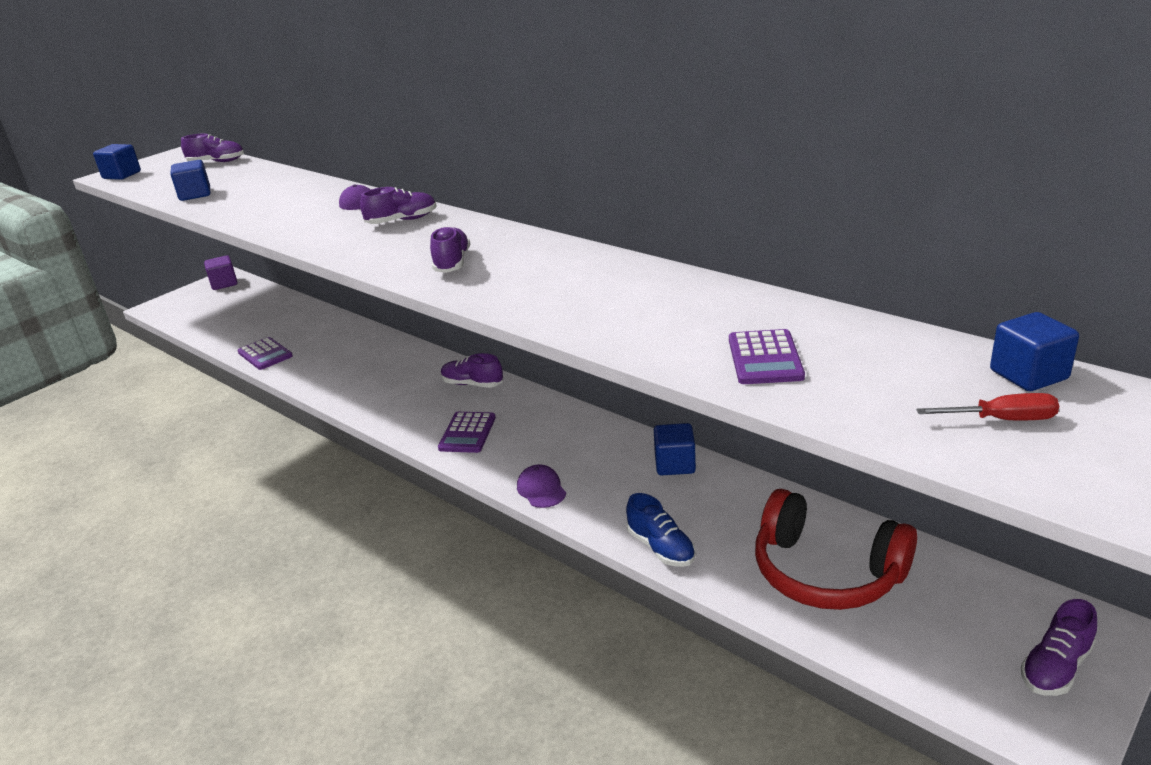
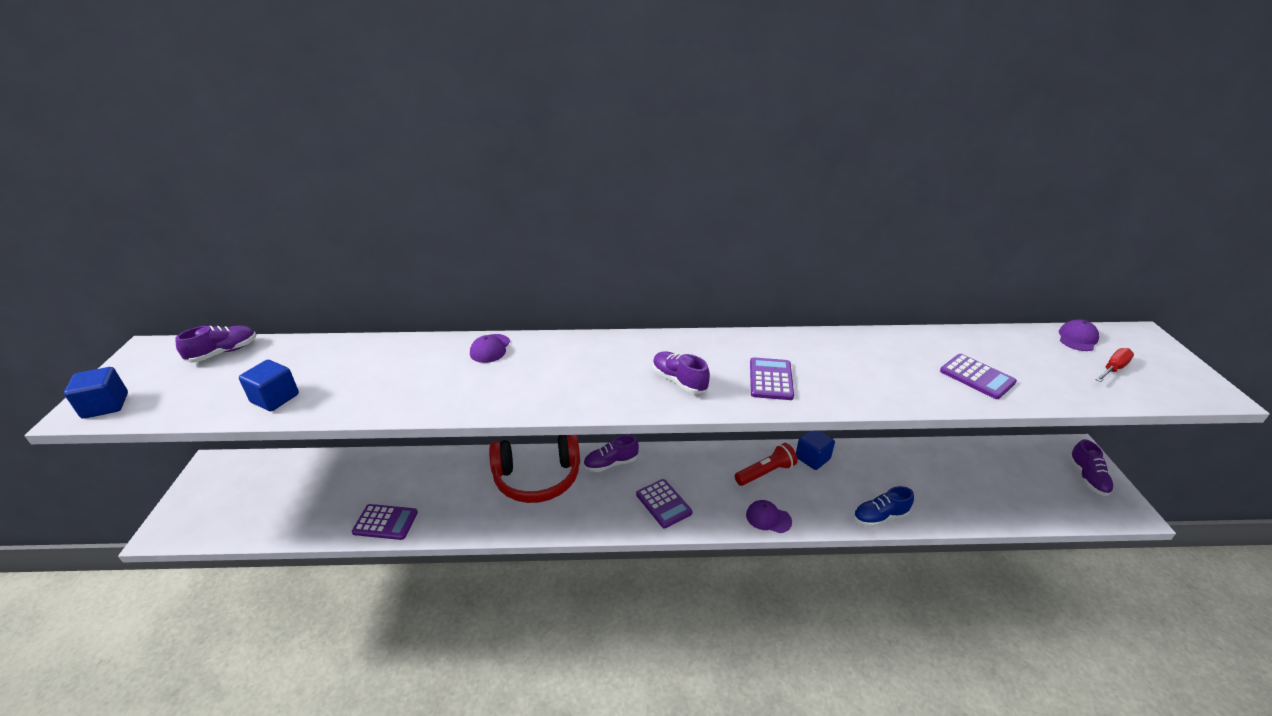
camera: 45 degrees left, 5 degrees up
purple cube [204,255,238,290] -> none
purple shoe [360,187,436,224] -> none
blue shoe [626,493,696,567] -> blue shoe turned 150 degrees clockwise [853,486,914,527]
red headphones [755,489,917,610] -> red headphones moved to [489,435,580,503]
blue cube [990,312,1079,391] -> purple cap [1059,319,1099,351]
none -> red flashlight [735,443,798,486]
none -> purple calculator [750,357,794,400]

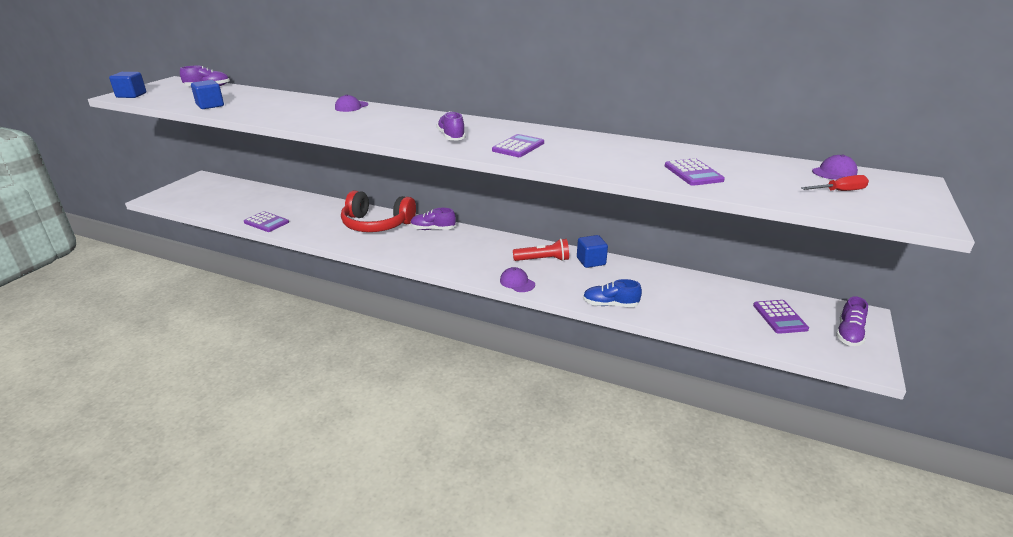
camera: 25 degrees right, 5 degrees down
purple calculator [636,479,693,528] -> purple calculator moved to [753,300,809,334]

